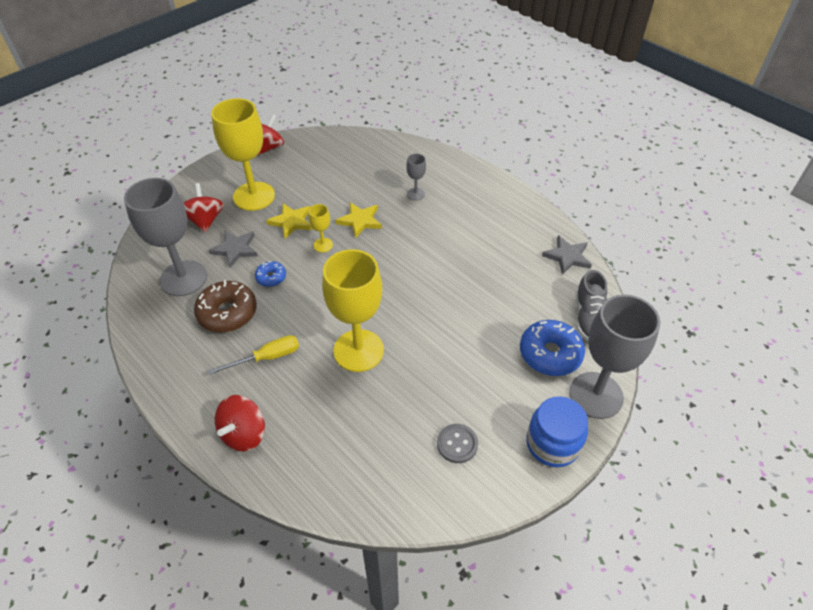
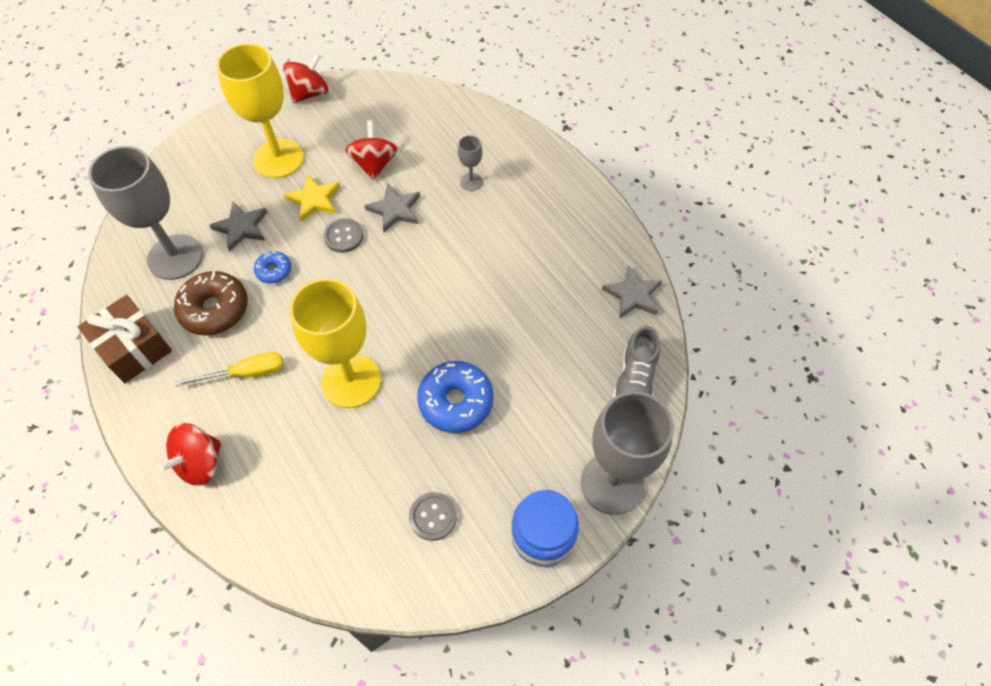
camera: 10 degrees right, 10 degrees up
red spinning top [184,183,224,233] -> red spinning top moved to [345,120,398,180]
yellow goblet [308,204,333,252] -> grey button [323,218,363,253]
yellow star [335,202,382,238] -> grey star [364,184,420,232]
blue donut [520,320,585,376] -> blue donut moved to [417,361,493,433]
none -> brown gift [77,295,172,383]

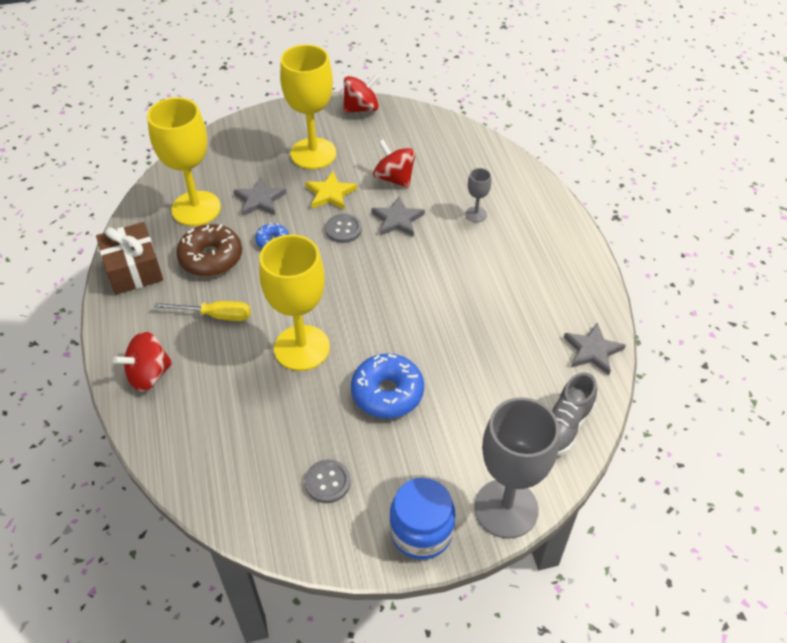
camera: 20 degrees right, 10 degrees down
grey goblet [88,146,203,280] -> yellow goblet [147,97,221,226]
red spinning top [345,120,398,180] -> red spinning top turned 60 degrees counterclockwise [373,140,416,188]

